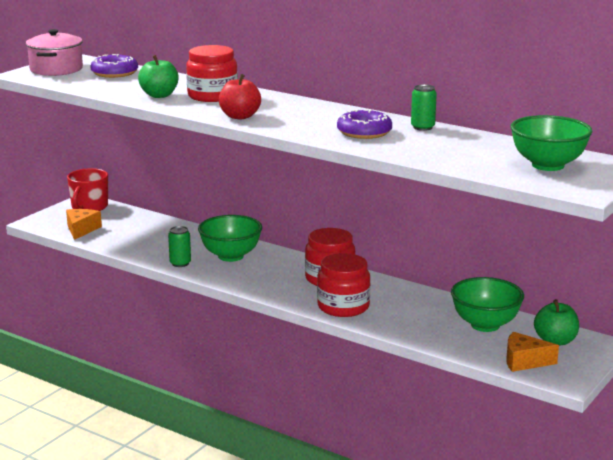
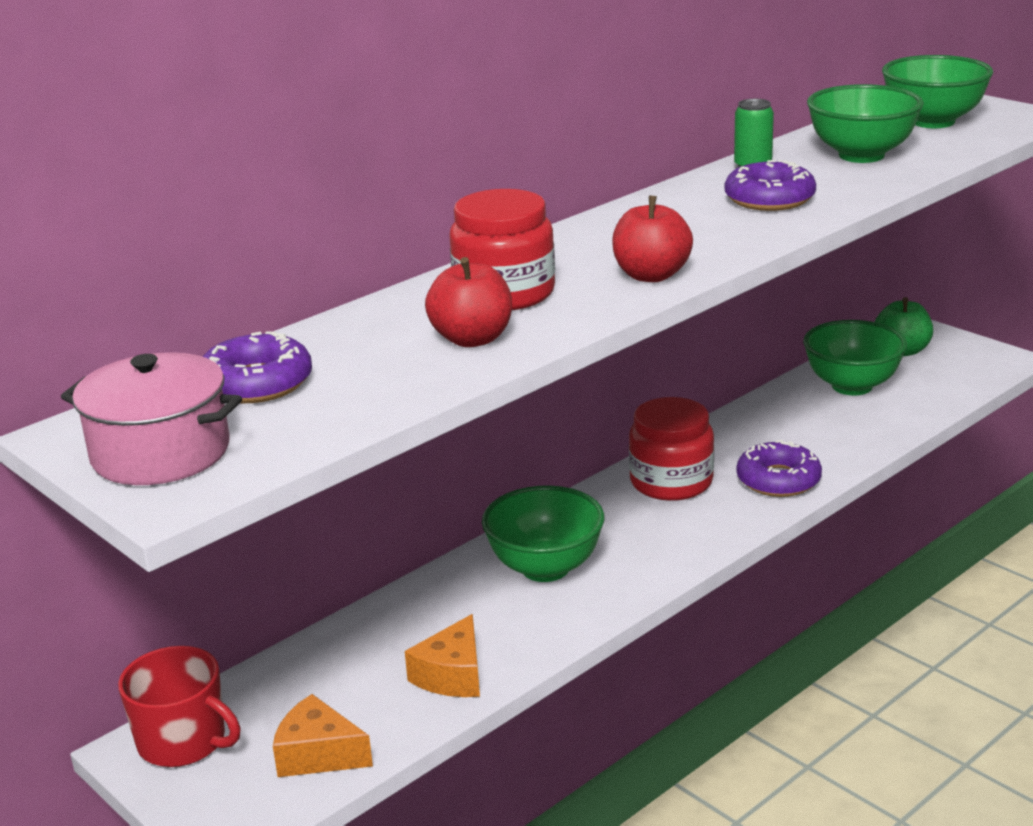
camera: 75 degrees left, 5 degrees up
green apple [138,55,179,98] -> red apple [425,257,512,347]
green can [168,226,191,267] -> none
red jar [317,253,370,317] -> purple donut [736,440,822,497]
orange cheese [506,332,559,372] -> orange cheese moved to [405,614,480,697]
none -> green bowl [807,84,924,163]

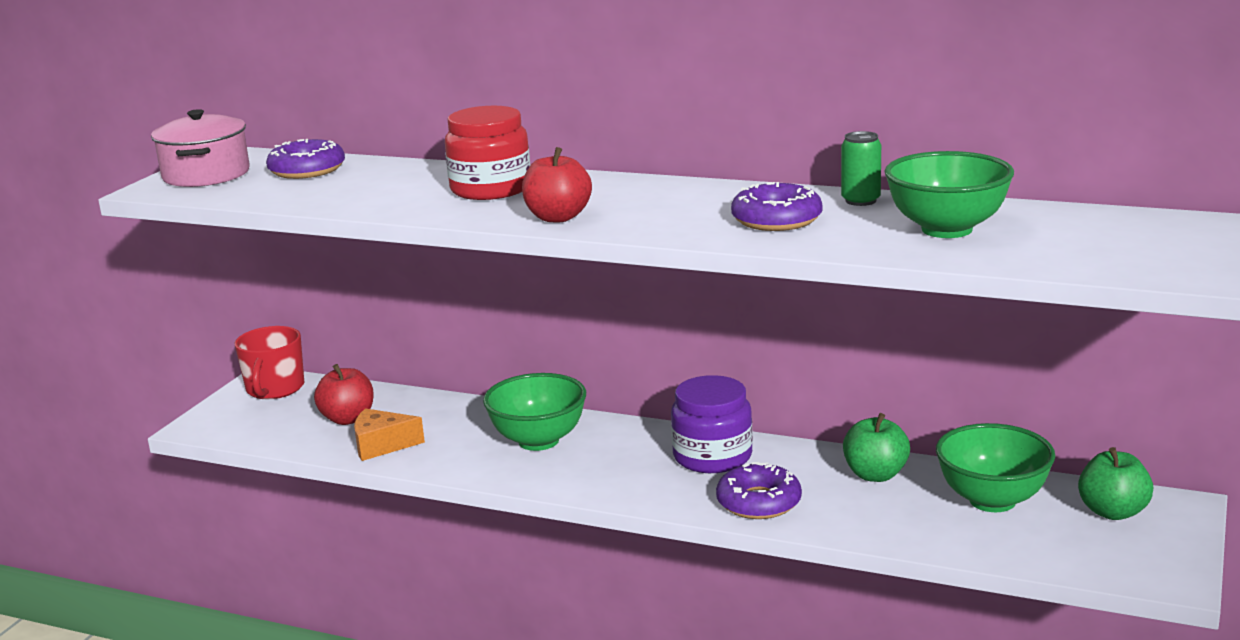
camera: 65 degrees right, 5 degrees down
orange cheese [273,694,373,777] -> none
red apple [425,257,512,347] -> red apple moved to [314,364,373,425]
red jar [629,397,714,501] -> purple jar [671,375,753,473]
green bowl [882,55,993,128] -> none
none -> green apple [843,413,910,482]

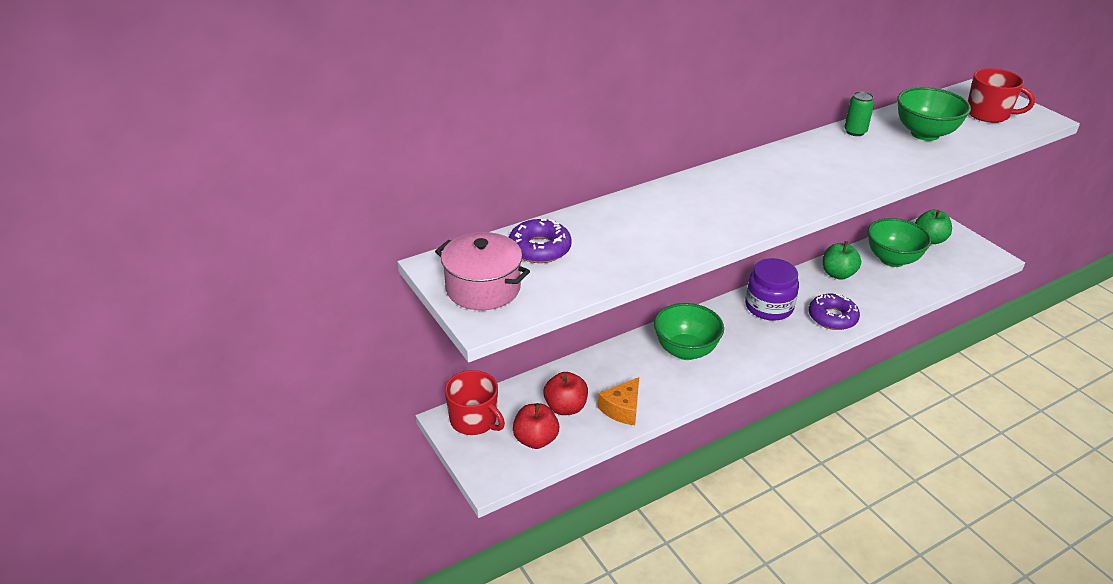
camera: 55 degrees left, 15 degrees up
red jar [445,106,530,200] -> none
red apple [522,147,592,222] -> red apple moved to [513,403,559,449]
purple donut [731,182,822,231] -> none
none -> red mug [968,68,1035,123]

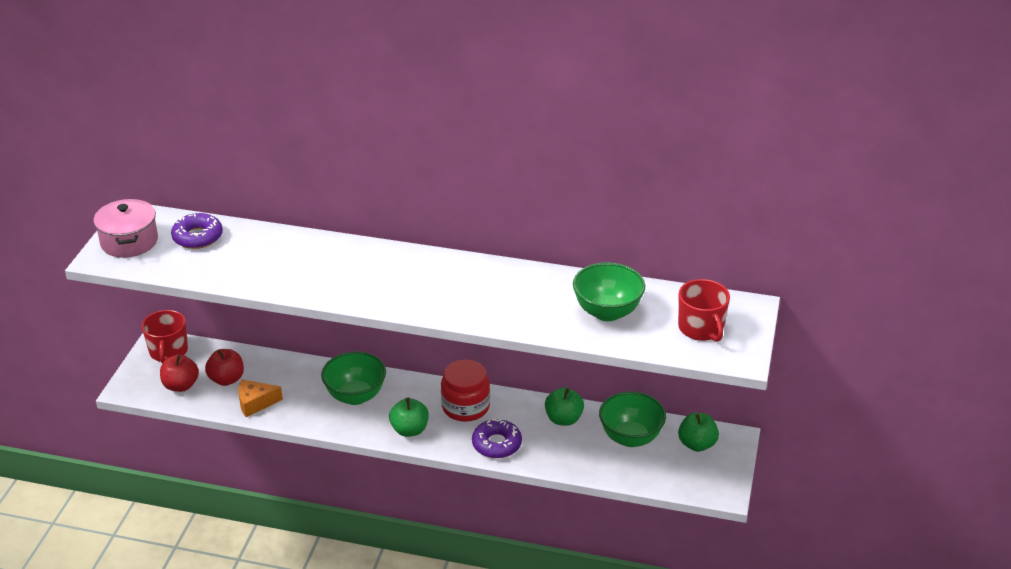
camera: 45 degrees right, 0 degrees up
purple jar [745,258,799,321] -> red jar [441,359,490,422]
green can [844,91,875,136] -> none
none -> green apple [389,398,429,437]

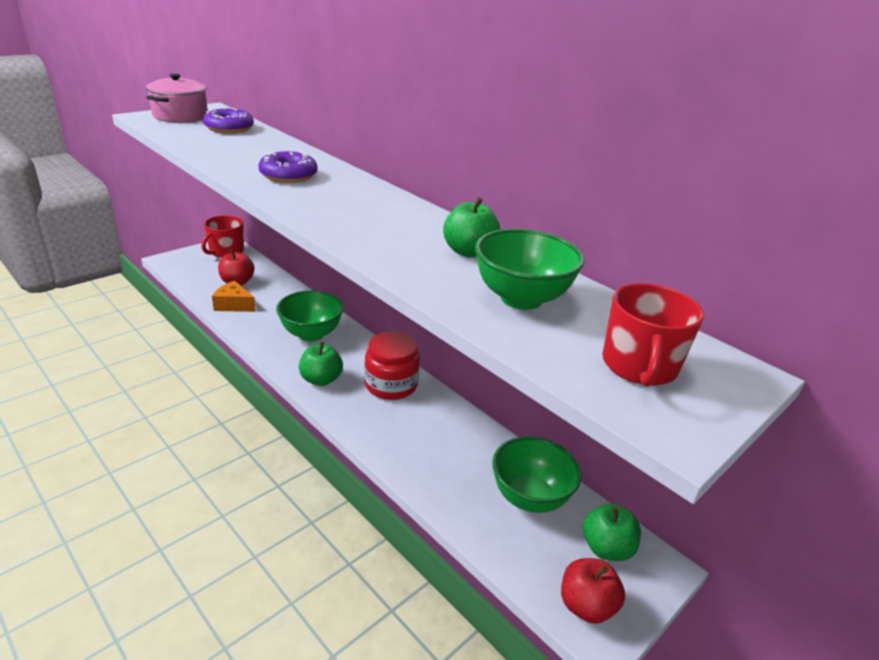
camera: 30 degrees right, 5 degrees down
red apple [160,355,199,392] -> red apple moved to [561,558,625,624]
purple donut [472,419,522,458] -> purple donut moved to [259,151,318,183]
green apple [545,387,584,426] -> green apple moved to [443,197,500,258]

